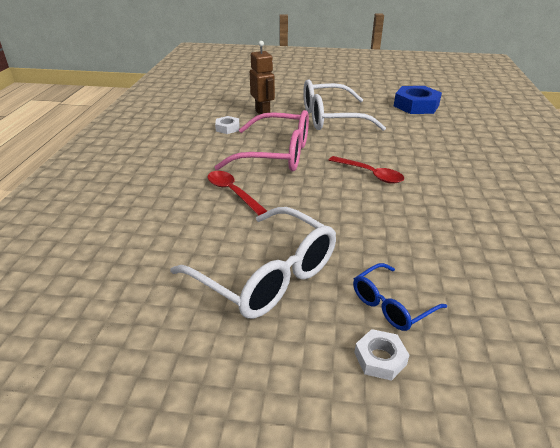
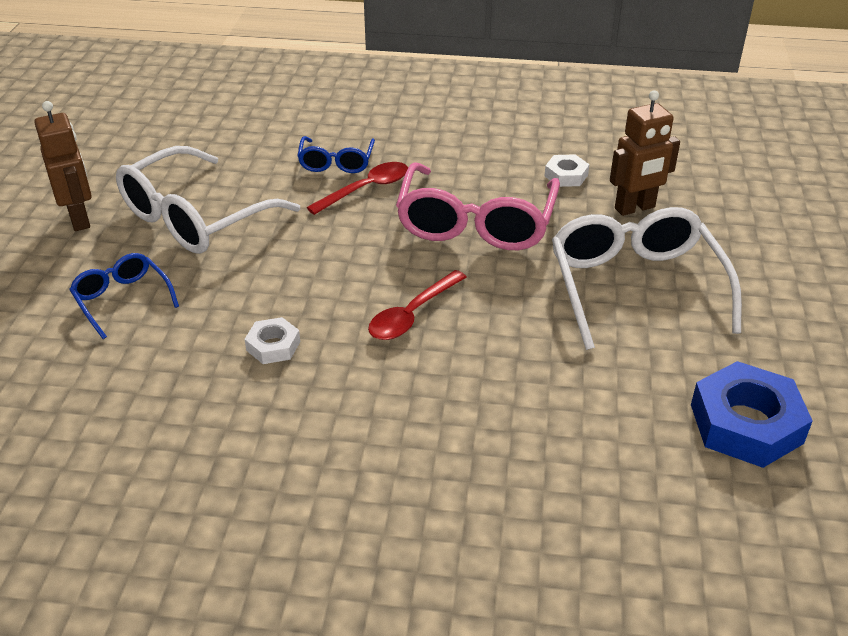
camera: 90 degrees right, 5 degrees up
white nut [355,329,409,381] -> white nut moved to [245,317,300,364]
none -> brown robot [34,101,92,231]
none -> blue glasses [297,136,375,173]

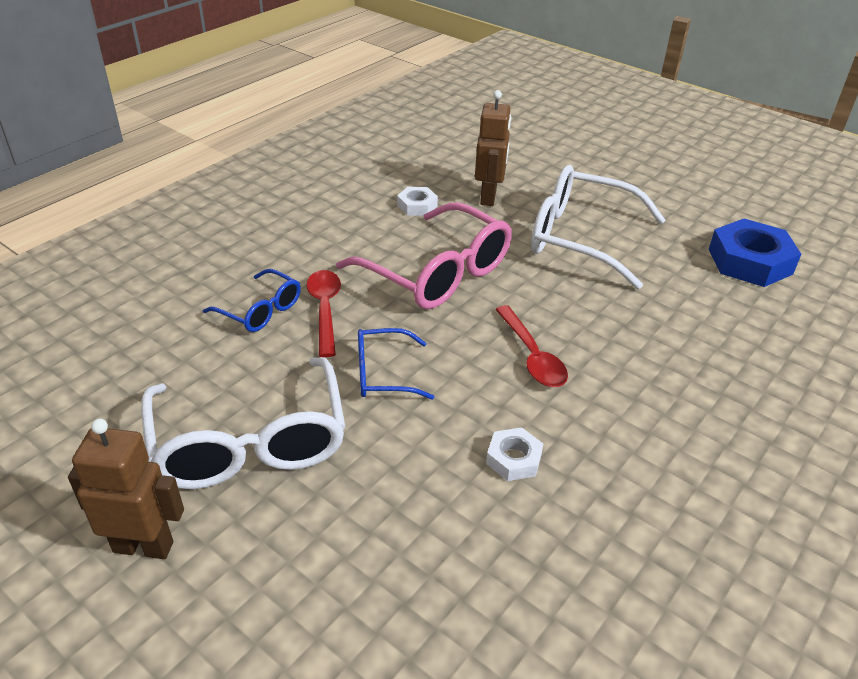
camera: 60 degrees left, 0 degrees up
blue glasses [69,253,179,339] -> blue glasses moved to [358,328,434,400]

